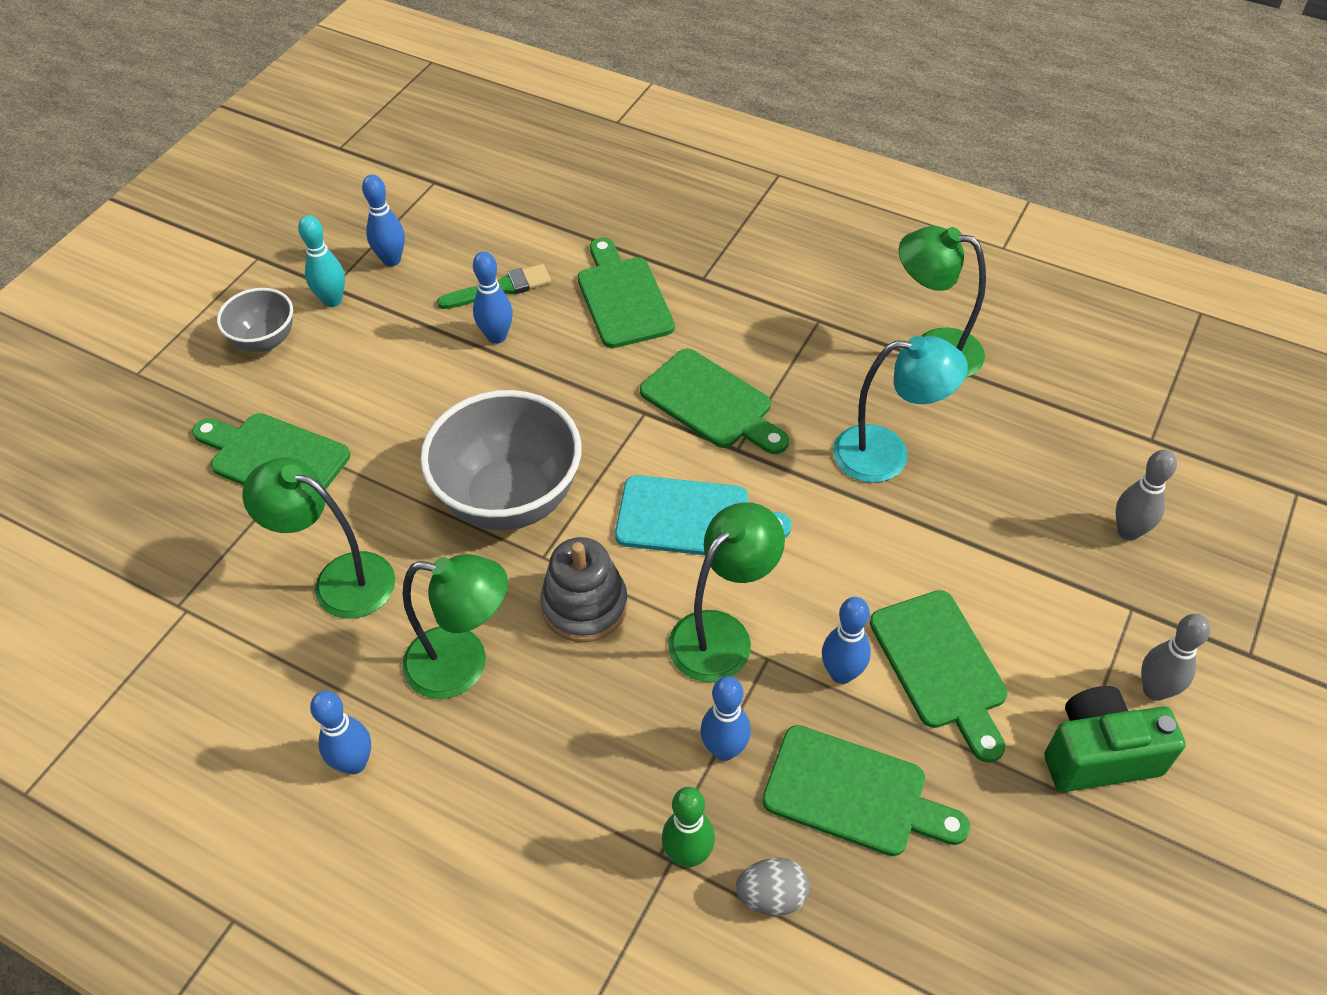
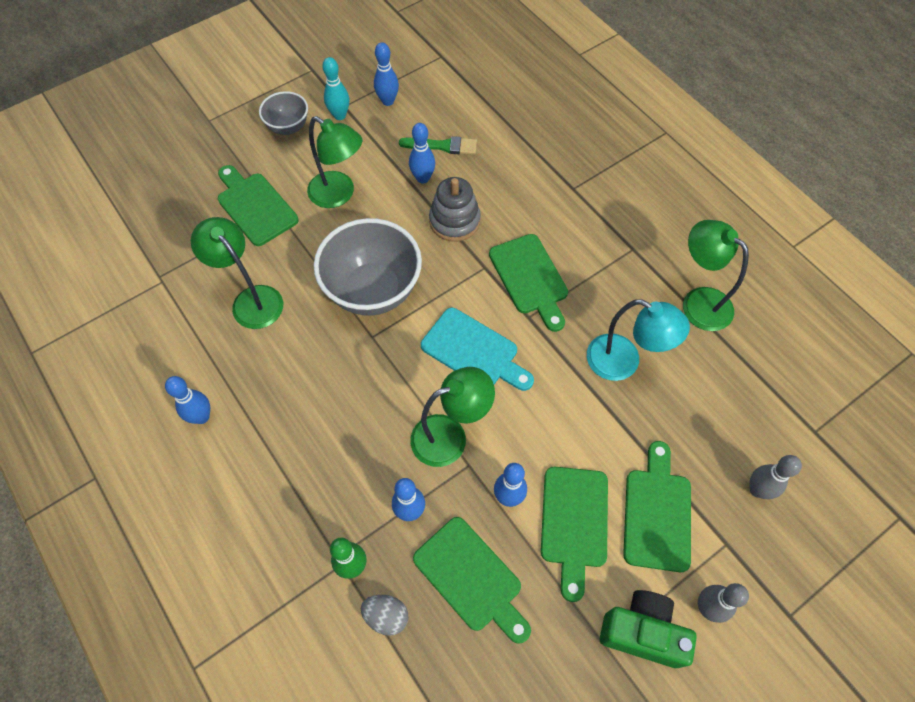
camera: 25 degrees right, 10 degrees up
green lamp [402,554,508,699] -> green lamp moved to [307,116,362,208]
grey stacking toy [540,537,628,642] -> grey stacking toy moved to [429,177,481,242]
green cutting board [578,237,675,348] -> green cutting board moved to [623,441,691,572]

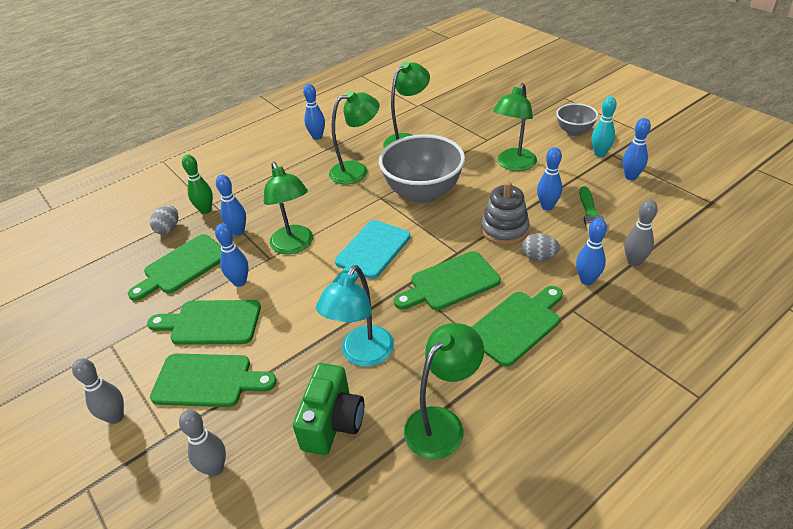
camera: 90 degrees right, 20 degrees down
green cutting board [218,165,298,246] -> green cutting board moved to [472,286,563,367]
green camera [600,590,697,668] -> green camera moved to [293,363,364,455]
none -> green lamp [329,91,379,184]
none -> grey egg [522,233,560,261]
none -> blue bowling pin [576,218,607,285]
none -> grey bowling pin [624,200,658,267]

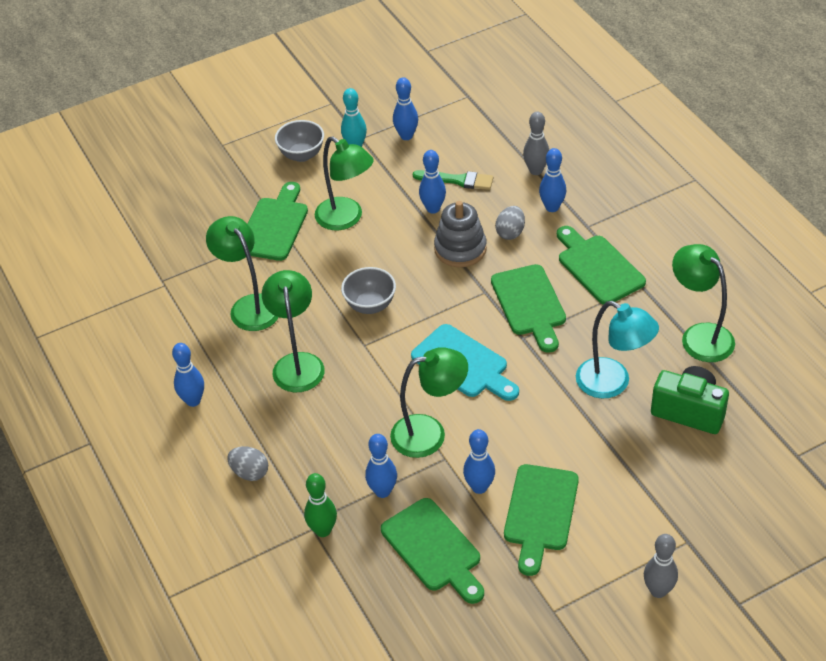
camera: 80 degrees left, 5 degrees up
grey egg [150,205,179,234] -> grey egg moved to [228,446,268,481]
green cutting board [150,353,277,407] -> green cutting board moved to [248,182,308,261]
grey bowling pin [179,410,226,476] -> none
grey bowl [379,134,465,204] -> grey bowl [341,267,396,314], size x0.53

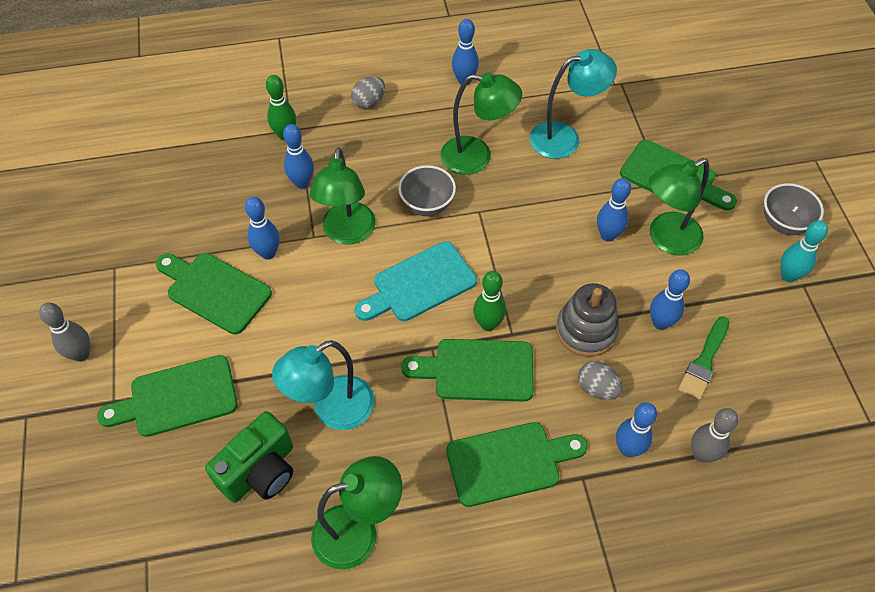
camera: 105 degrees right, 10 degrees up
green lamp [206,216,279,331] -> turquoise lamp [530,49,617,159]
grey bowl [341,267,396,314] -> grey bowl moved to [398,165,456,216]
green cutting board [381,498,484,604] -> green cutting board moved to [97,355,238,437]
blue bowling pin [393,77,418,140] -> blue bowling pin moved to [597,178,631,242]
none -> green bowling pin [473,271,506,331]

